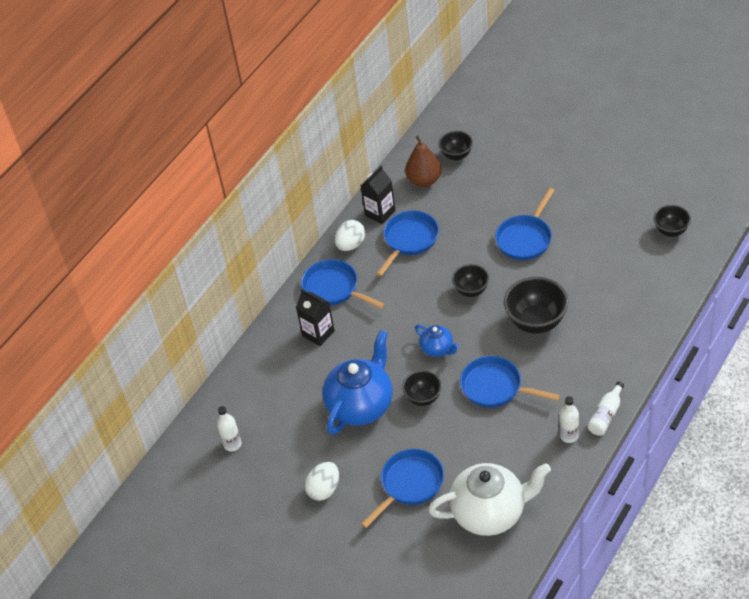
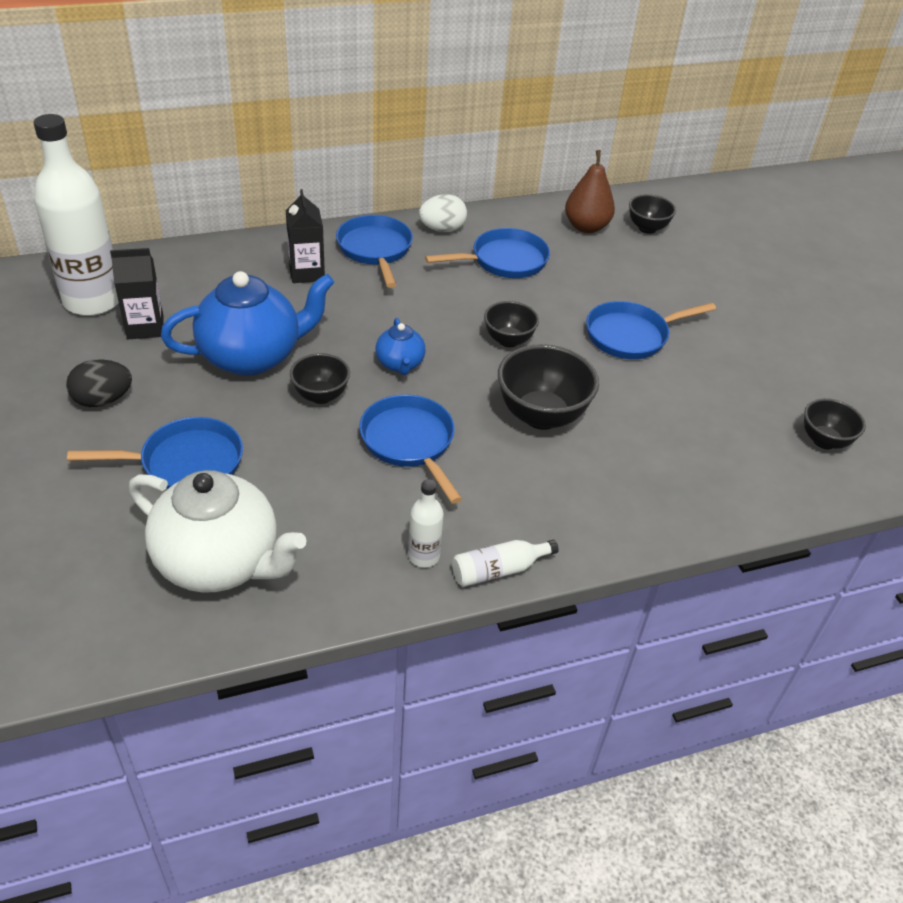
camera: 30 degrees right, 5 degrees down
white bottle [217,406,241,451] -> white bottle [33,114,119,316], size x2.29
white egg [305,462,339,501] -> black egg [66,359,132,407]
black carton [361,166,396,224] -> black carton moved to [110,248,163,339]

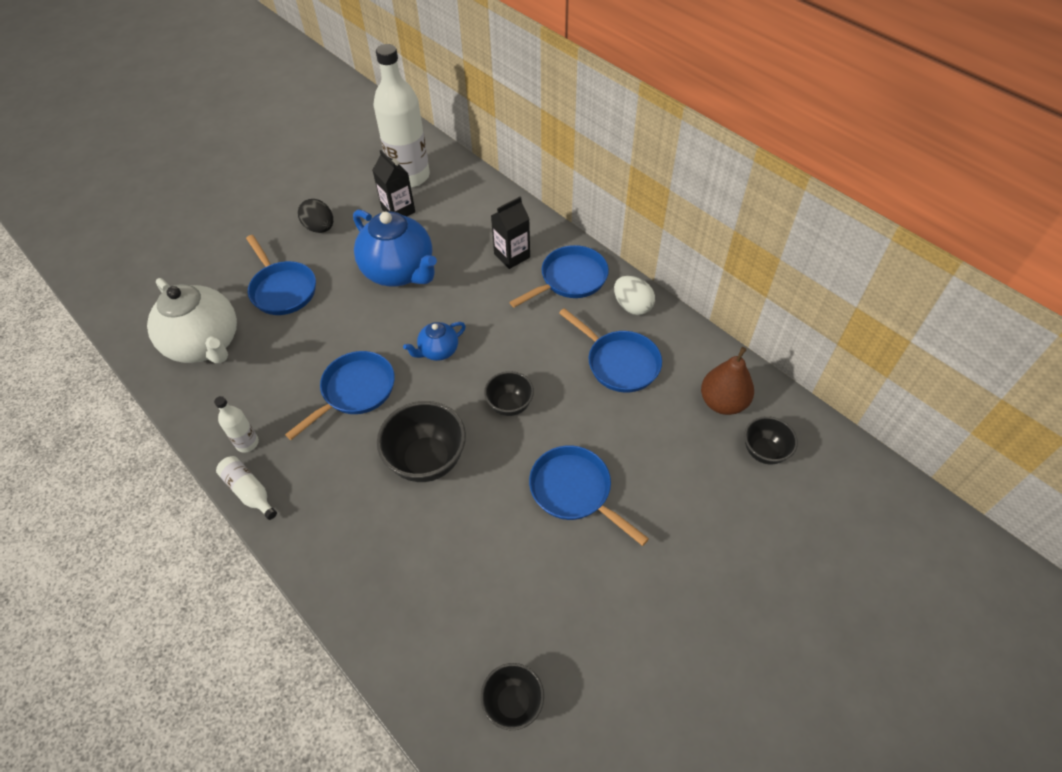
camera: 70 degrees right, 10 degrees up
white teapot [129,470,306,593] -> white teapot turned 45 degrees counterclockwise [147,278,237,363]
black bowl [290,353,350,404] -> none

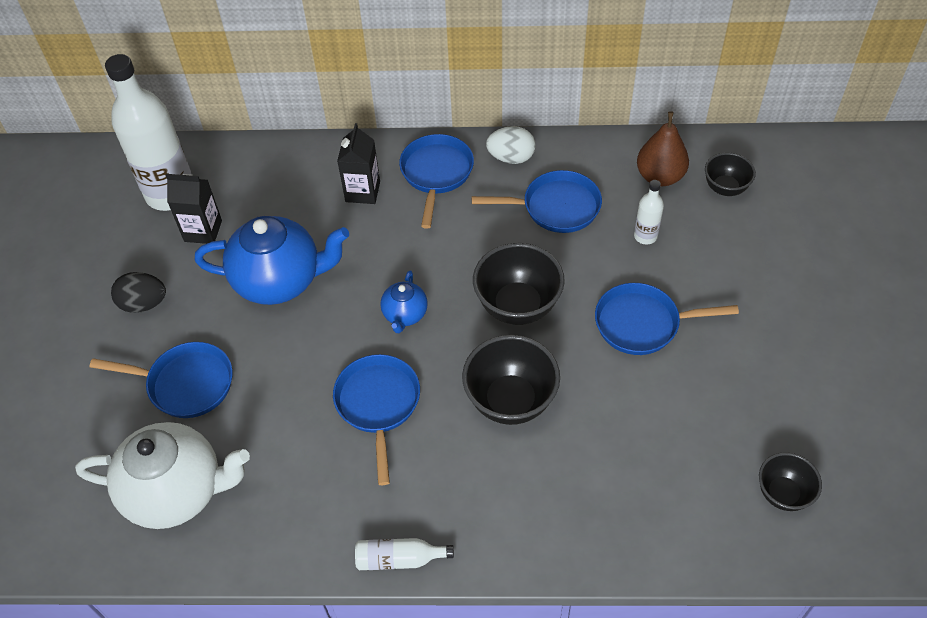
camera: 45 degrees left, 0 degrees up
white bottle [214,396,259,453] -> white bottle moved to [634,180,664,245]
black bowl [484,371,534,416] -> black bowl [473,243,565,325], size x1.67

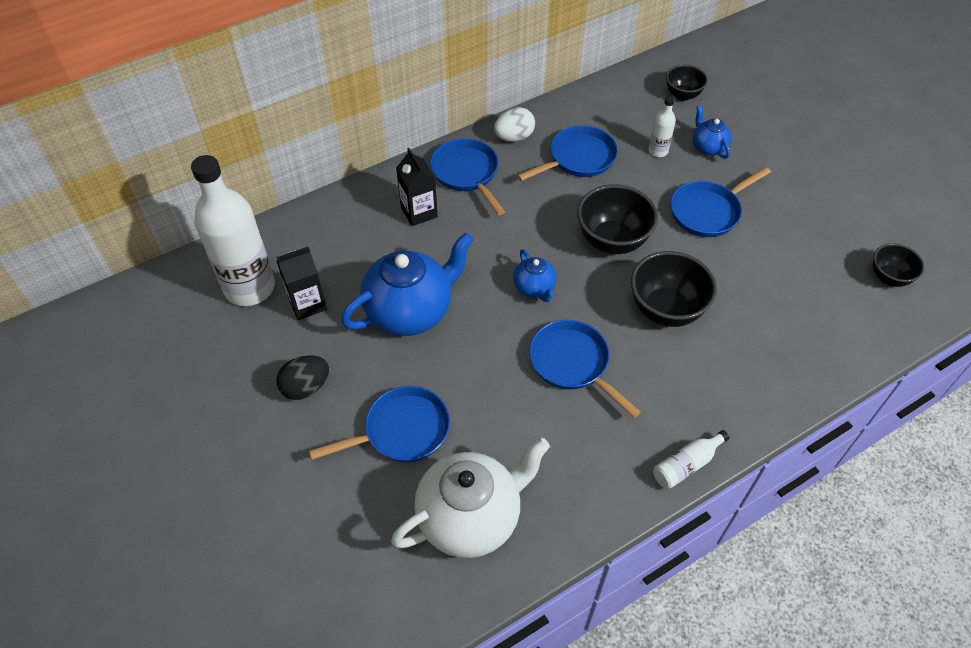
camera: 35 degrees left, 0 degrees up
brown pear [637,111,689,186] -> none
none -> blue teapot [693,105,732,159]

